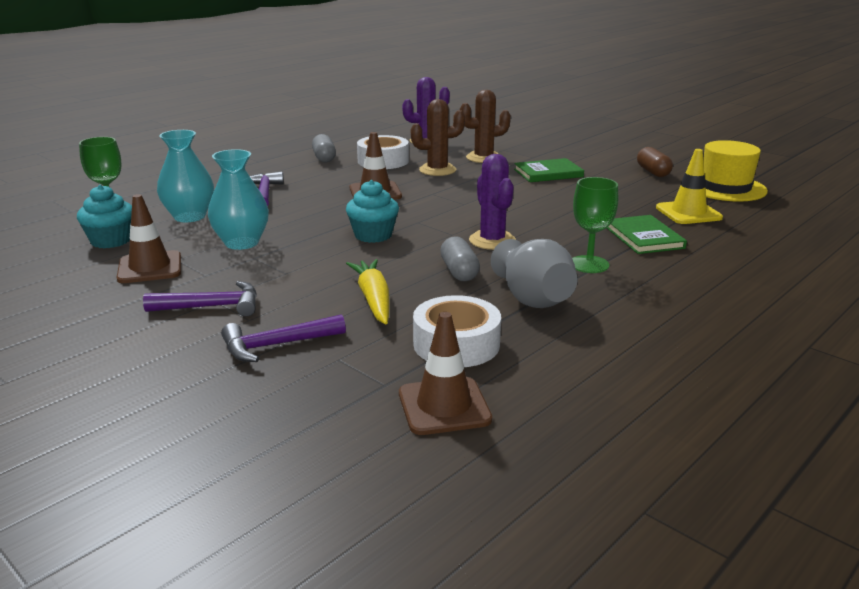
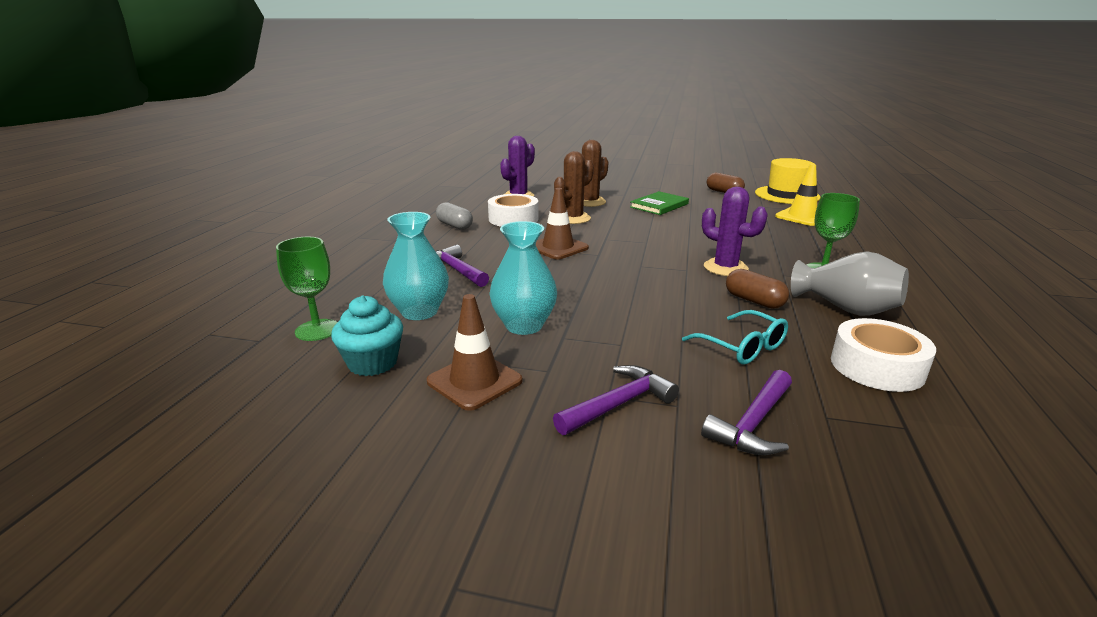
camera: 30 degrees left, 0 degrees up
turquoise cupcake [346,180,399,243] -> none
yellow carrot [346,259,390,324] -> turquoise glasses [682,310,788,365]
brown traffic cone [399,312,492,435] -> none
grey capsule [440,236,480,281] -> brown capsule [726,269,789,309]
green book [607,215,687,254] -> none

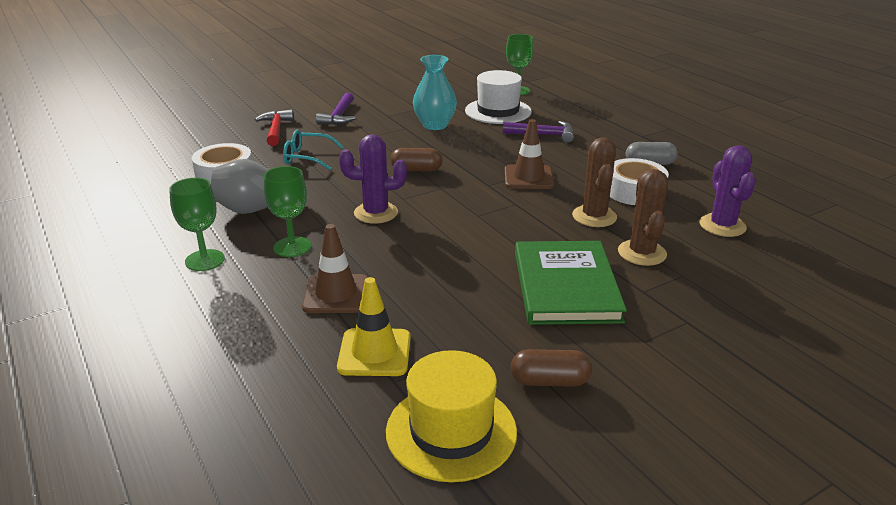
camera: 135 degrees right, 5 degrees up
turquoise cupcake [331,295,403,376] -> none
turquoise vase [383,212,449,320] -> white hat [465,70,532,124]
brown traffic cone [427,294,522,411] -> brown traffic cone moved to [302,224,368,313]
green book [630,191,689,215] -> green book [515,241,627,325], size x1.59
purple hammer [701,370,792,455] -> red hammer [255,110,294,146]
brown capsule [726,269,789,309] -> brown capsule moved to [390,148,442,172]
none -> green goblet [169,178,225,271]

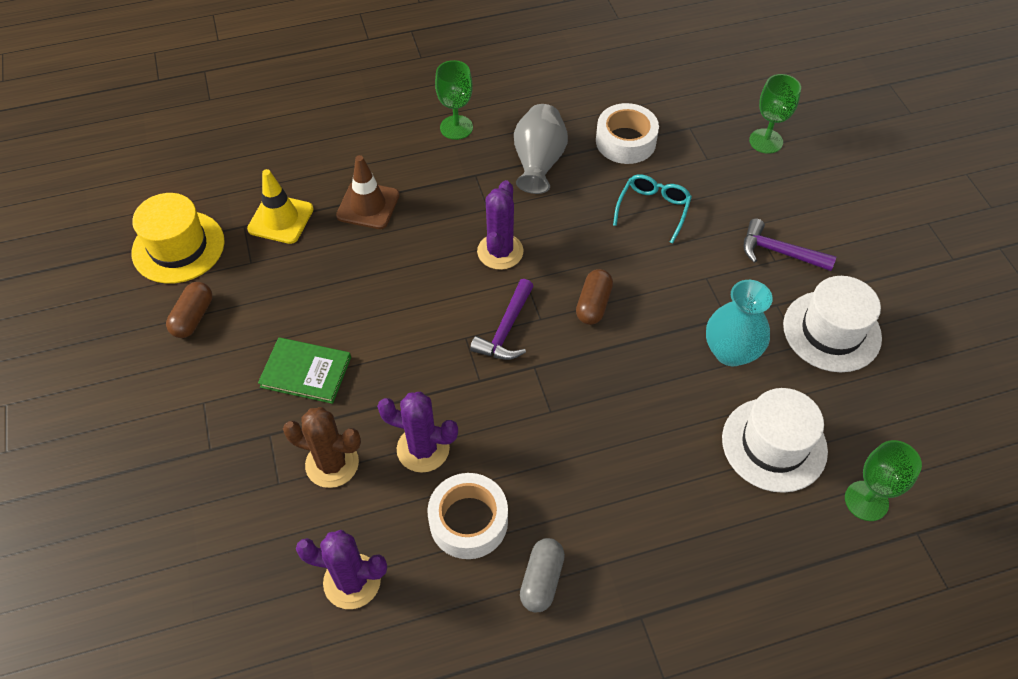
camera: 105 degrees right, 25 degrees up
red hammer [255,110,294,146] -> none
green goblet [264,166,311,257] -> green goblet moved to [749,74,801,154]
purple hammer [503,121,574,143] -> purple hammer moved to [470,279,534,360]
brown traffic cone [505,119,554,189] -> none
green book [515,241,627,325] -> green book [258,337,351,404], size x0.63
brown cactus [572,137,617,227] -> purple cactus [377,392,458,473]
none -> white hat [783,276,882,372]

